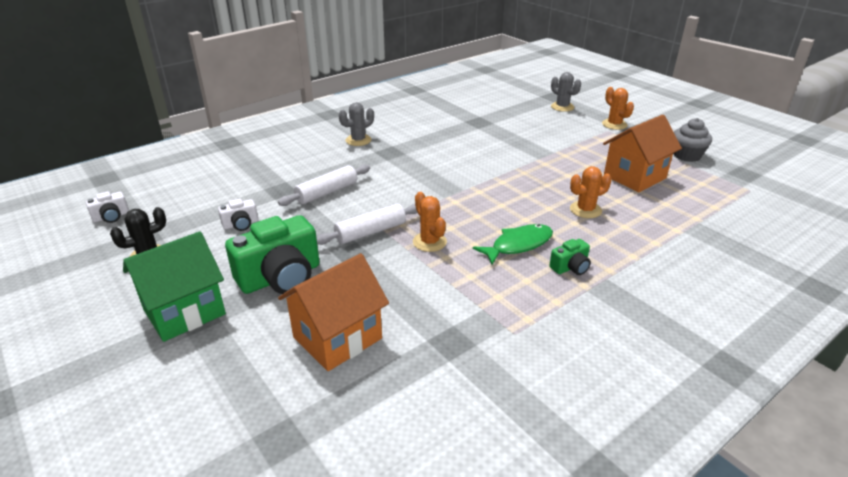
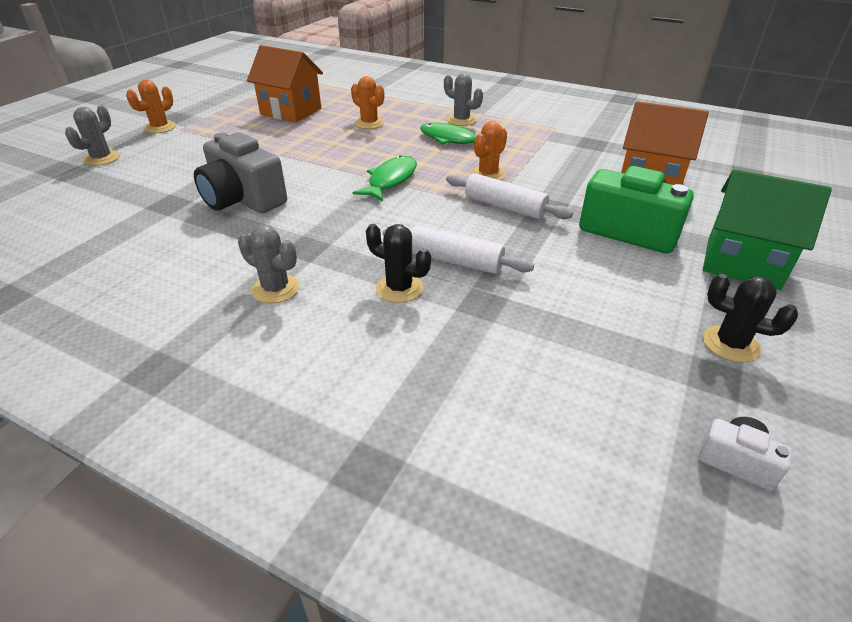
camera: 115 degrees left, 5 degrees up
white camera [218,198,258,231] -> none
green camera [549,239,591,275] -> grey cactus [444,73,483,126]
grey cupcake [673,118,712,162] -> none
none -> grey camera [194,132,287,213]
none -> green fish [353,156,417,201]
none -> black cactus [366,224,431,303]

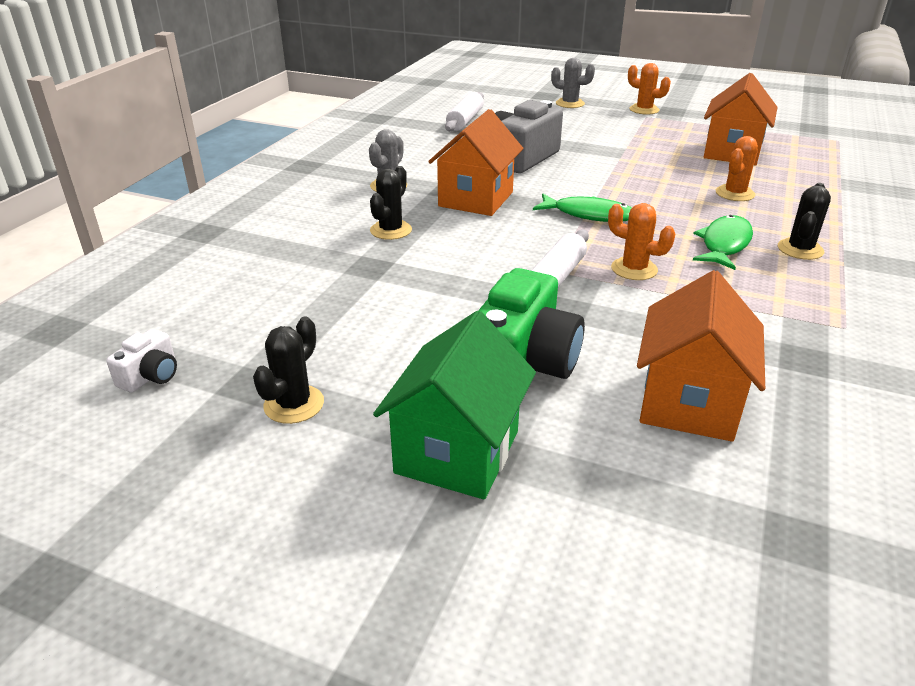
camera: 85 degrees right, 5 degrees down
white rolling pin [383,226,534,274] -> white rolling pin moved to [445,92,484,132]
grey cactus [444,73,483,126] -> black cactus [778,183,831,260]
none -> orange house [428,109,523,216]

